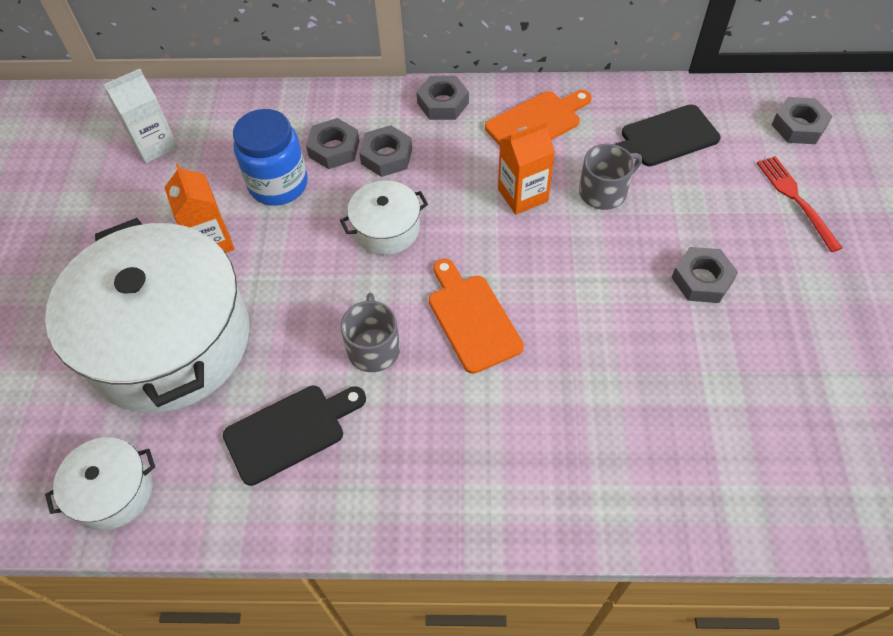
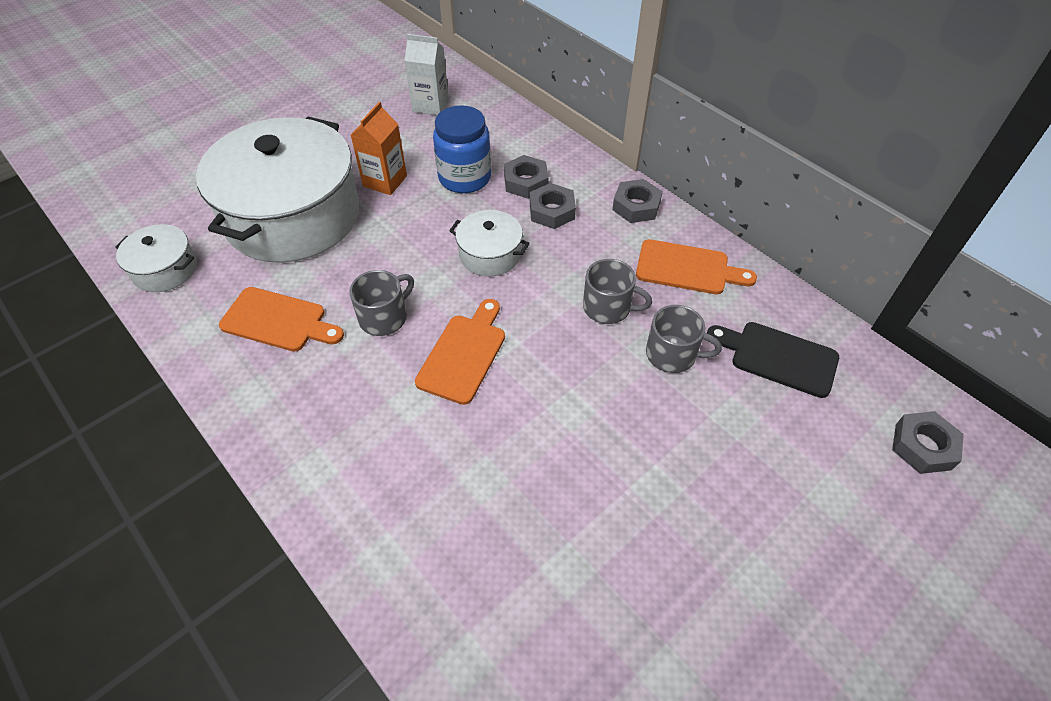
camera: 45 degrees right, 5 degrees down
black cutting board [223,386,366,486] -> orange cutting board [219,287,344,352]
orange carton [498,121,555,215] -> grey mug [583,259,652,324]
grey nut [671,247,738,303] -> none
red fork [757,156,843,252] -> none

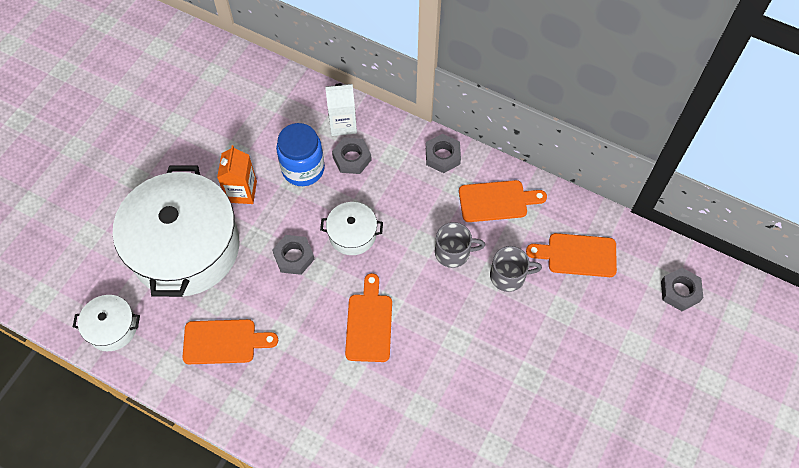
camera: 20 degrees left, 10 degrees up
grey mug [349,270,414,336] -> none
white carton [404,34,449,115] -> white carton moved to [325,83,357,136]
grey nut [530,183,576,229] -> grey nut moved to [272,235,315,275]
black cutting board [707,322,839,398] -> orange cutting board [526,233,617,277]

